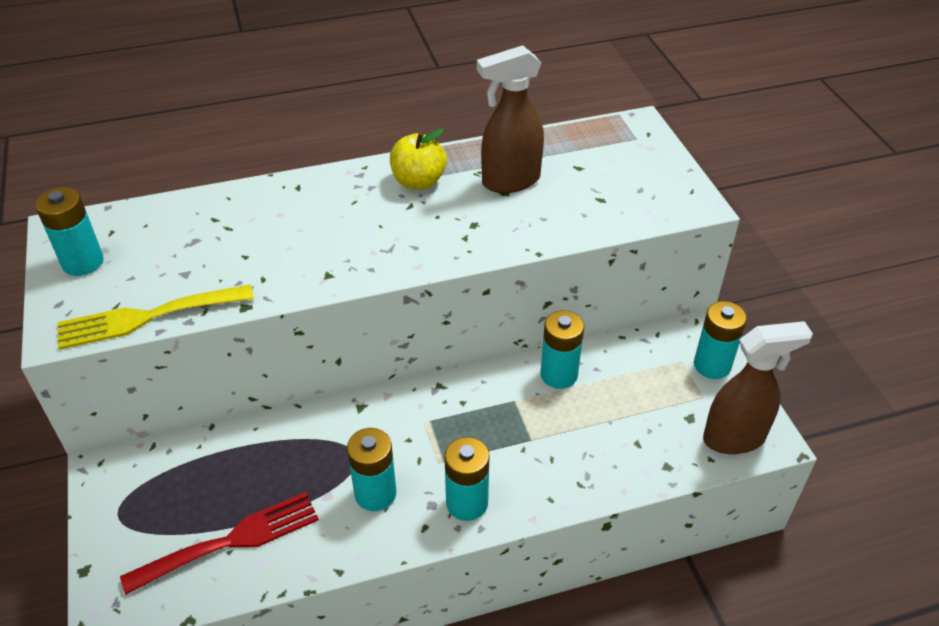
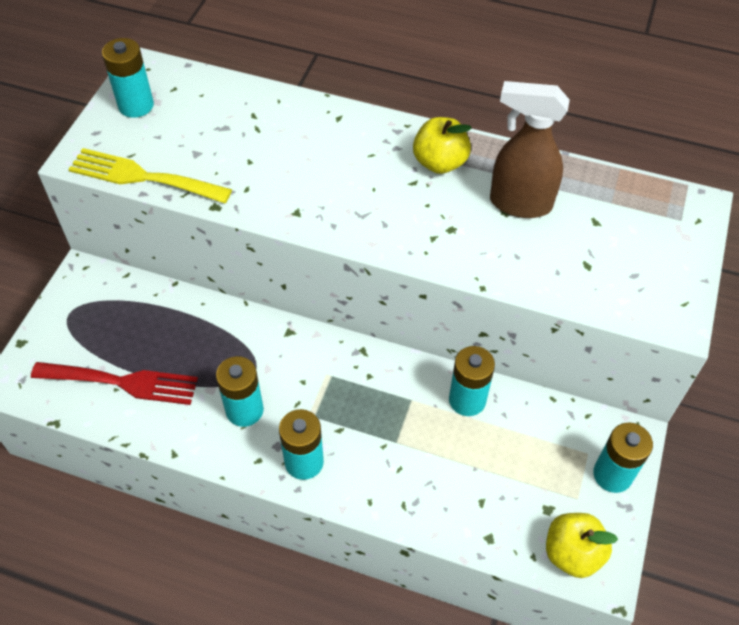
camera: 35 degrees right, 10 degrees up
brown spray bottle [703,321,813,454] -> yellow apple [546,513,618,578]

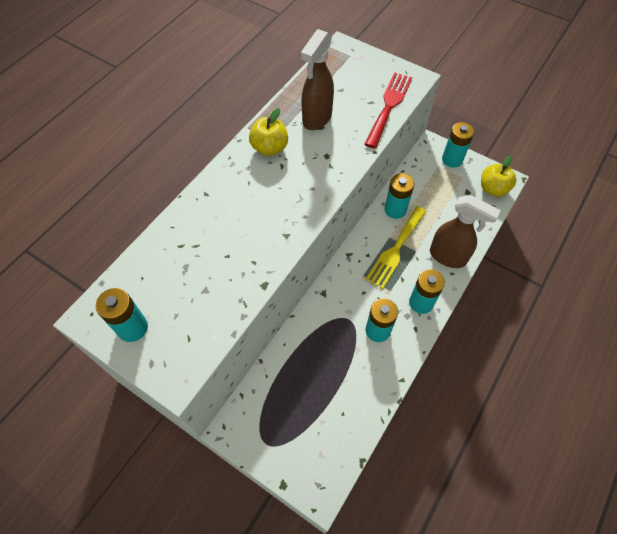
camera: 75 degrees left, 5 degrees up
red fork [31,362,198,405] -> red fork moved to [365,72,412,148]
yellow fork [68,148,232,203] -> yellow fork moved to [365,206,426,289]
none -> brown spray bottle [430,195,501,268]

